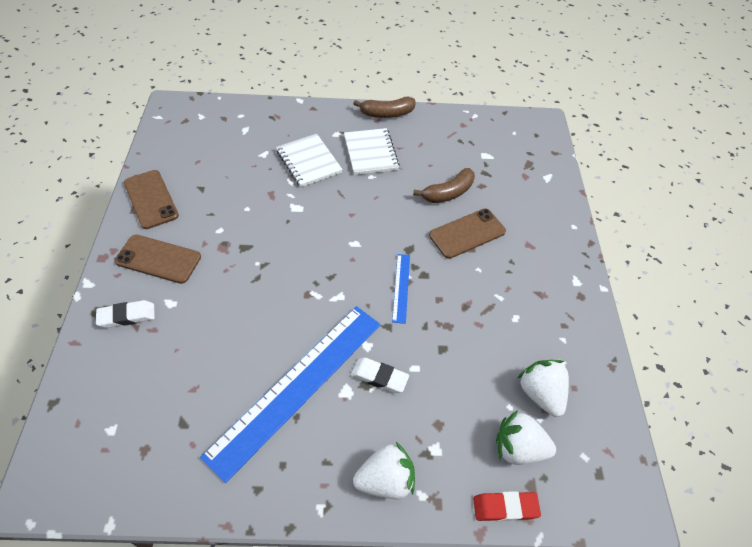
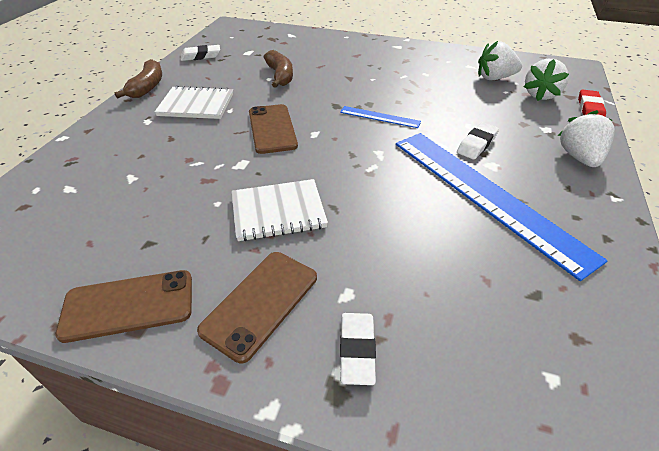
camera: 70 degrees left, 10 degrees down
white notebook [276,134,343,187] -> white notebook moved to [232,179,328,241]
brown phone [429,208,506,259] -> brown phone moved to [249,104,298,154]
none -> white eraser [181,45,220,61]

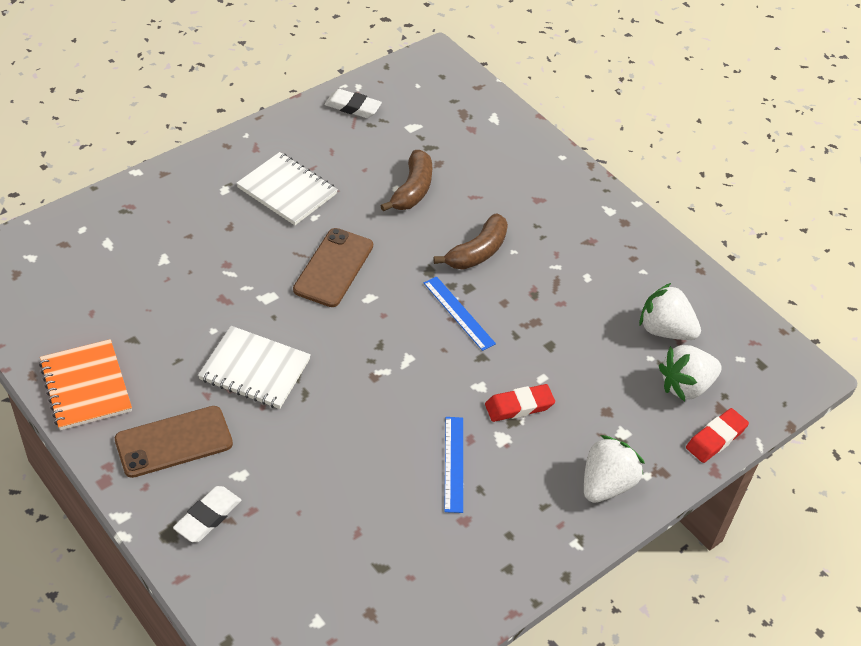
camera: 30 degrees right, 5 degrees up
brown phone [55,270,192,343] -> orange notebook [39,339,132,430]
brown banana [114,59,162,98] -> brown banana moved to [433,213,508,270]
blue ruler [396,133,608,281] -> blue ruler [444,417,463,513], size x0.43
white eraser [457,122,499,160] -> red eraser [485,384,555,422]

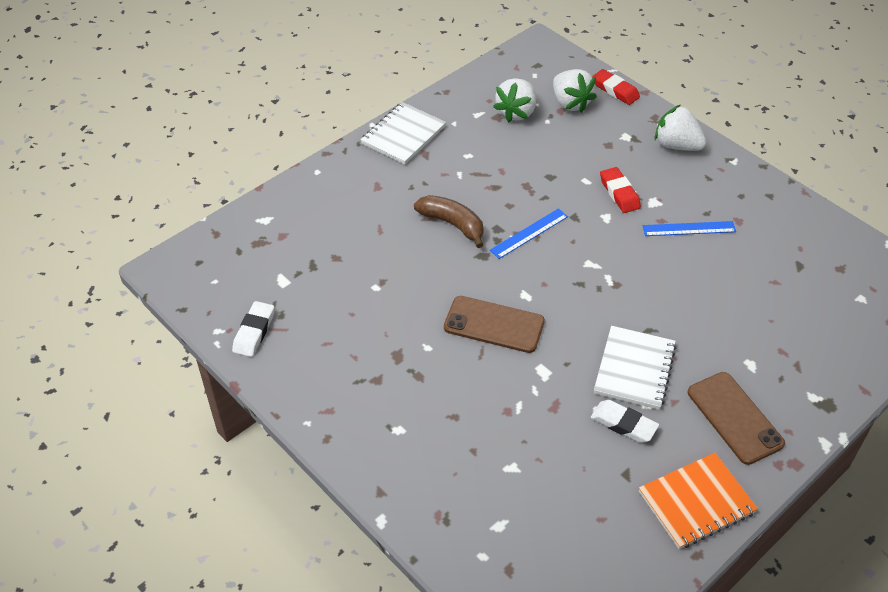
camera: 90 degrees left, 0 degrees up
white eraser [173,486,241,542] -> white eraser moved to [591,400,659,443]
white notebook [236,152,338,225] -> white notebook moved to [360,102,446,164]
brown banana [380,150,432,211] -> none

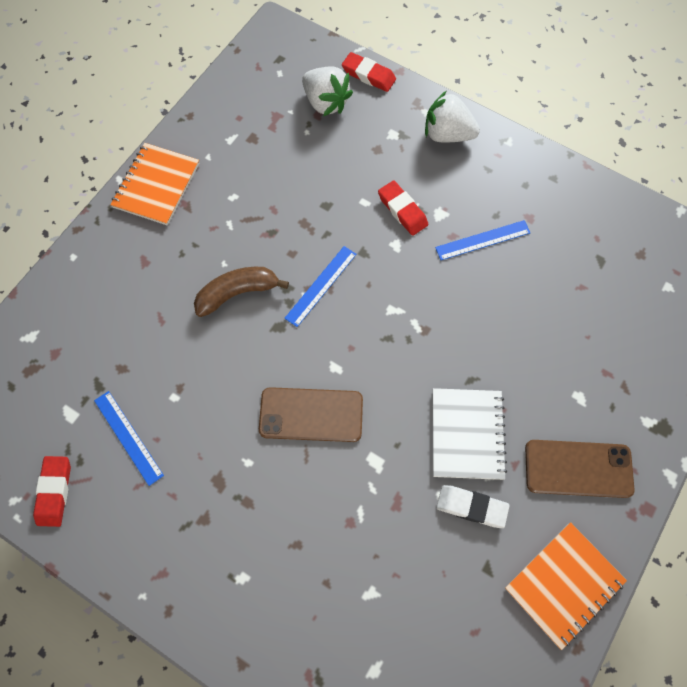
camera: 15 degrees left, 20 degrees up
white eraser [232,301,274,357] -> red eraser [33,456,71,527]
white notebook [360,102,446,164] -> orange notebook [110,143,199,226]
brown banana [414,195,484,248] -> brown banana turned 45 degrees counterclockwise [194,267,289,317]
white strawberry [493,78,536,122] -> none
brown phone [688,372,785,465] -> brown phone turned 45 degrees counterclockwise [525,440,635,498]
none -> blue ruler [94,391,164,486]

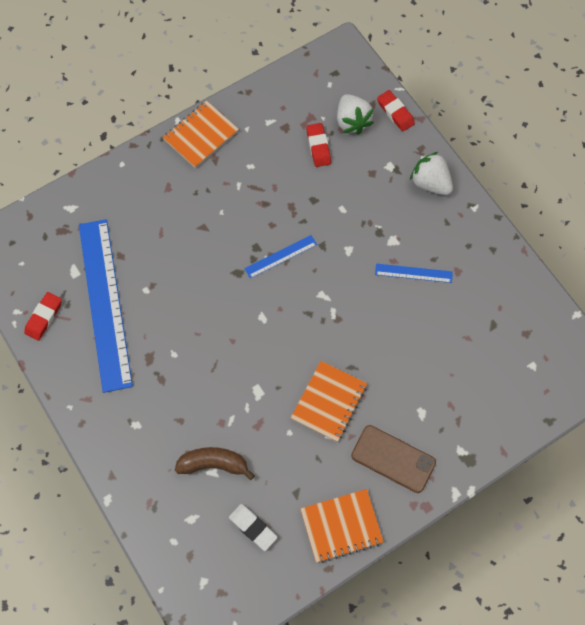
camera: 25 degrees right, 0 degrees up
blue ruler [94,391,164,486] -> blue ruler [79,219,133,393], size x2.35
brown banana [194,267,289,317] -> brown banana moved to [175,447,255,480]
brown phone [259,387,363,442] -> none
red eraser [378,181,428,236] -> red eraser moved to [306,123,331,167]
white notebook [433,388,507,480] -> orange notebook [291,361,367,442]
white eraser [436,485,509,528] -> white eraser moved to [229,504,277,551]

